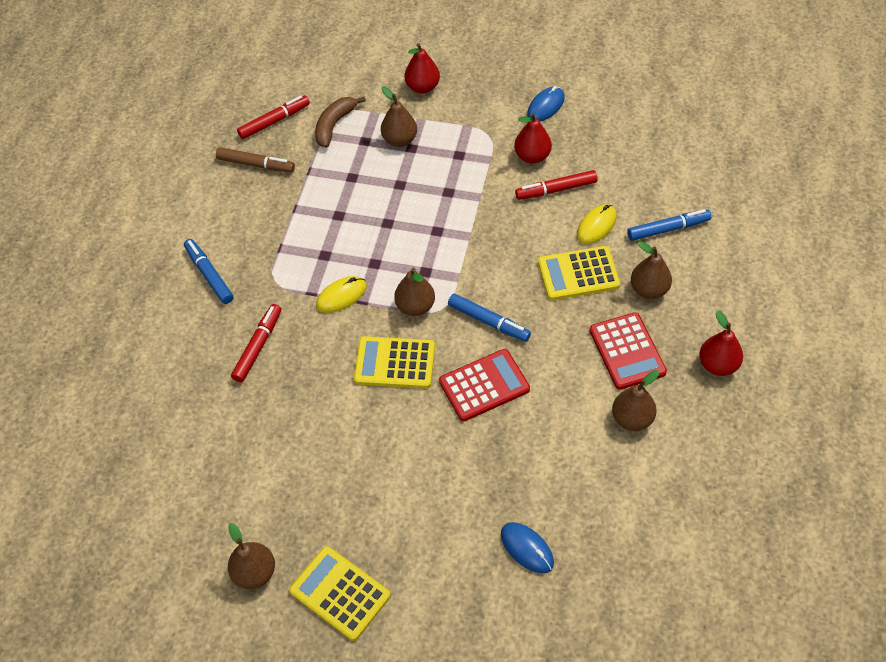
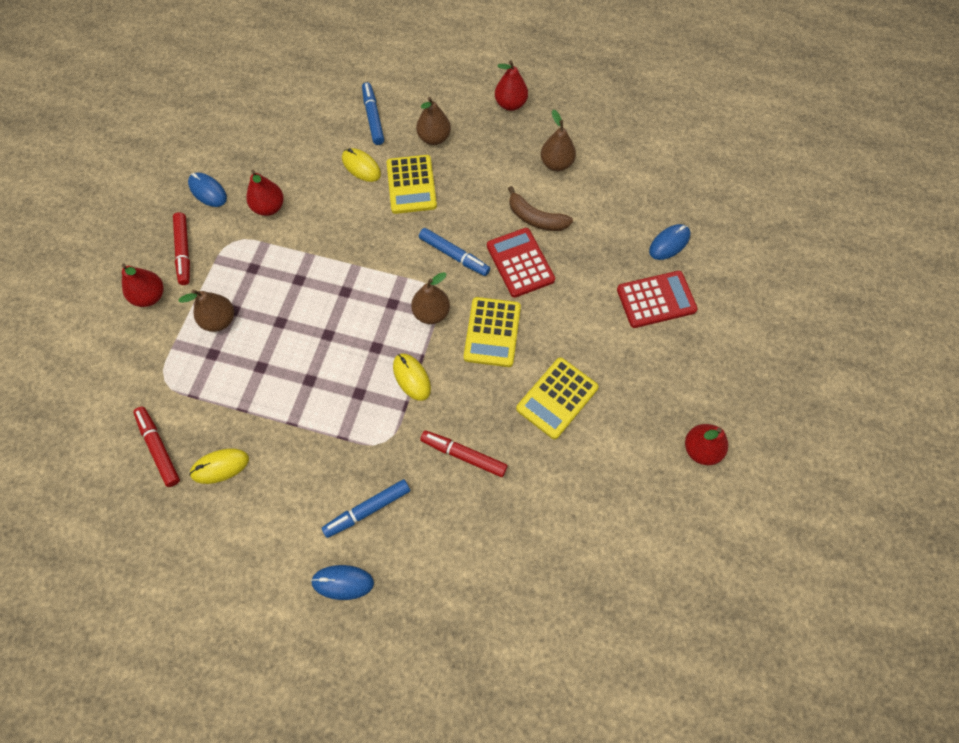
camera: 90 degrees left, 10 degrees up
brown marker [216,147,295,173] -> yellow mouse [189,448,249,484]
brown pear [228,523,275,589] -> red pear [685,424,728,465]
yellow calculator [289,546,391,641] -> yellow calculator moved to [516,358,599,439]
brown banana [315,96,366,148] -> brown banana moved to [508,186,573,231]
blue marker [448,294,531,342] -> blue marker turned 90 degrees clockwise [419,228,490,276]
red marker [515,170,598,200] -> red marker moved to [173,212,190,285]
red calculator [589,313,667,390] -> red calculator moved to [617,271,698,328]
none -> blue mouse [311,565,374,600]

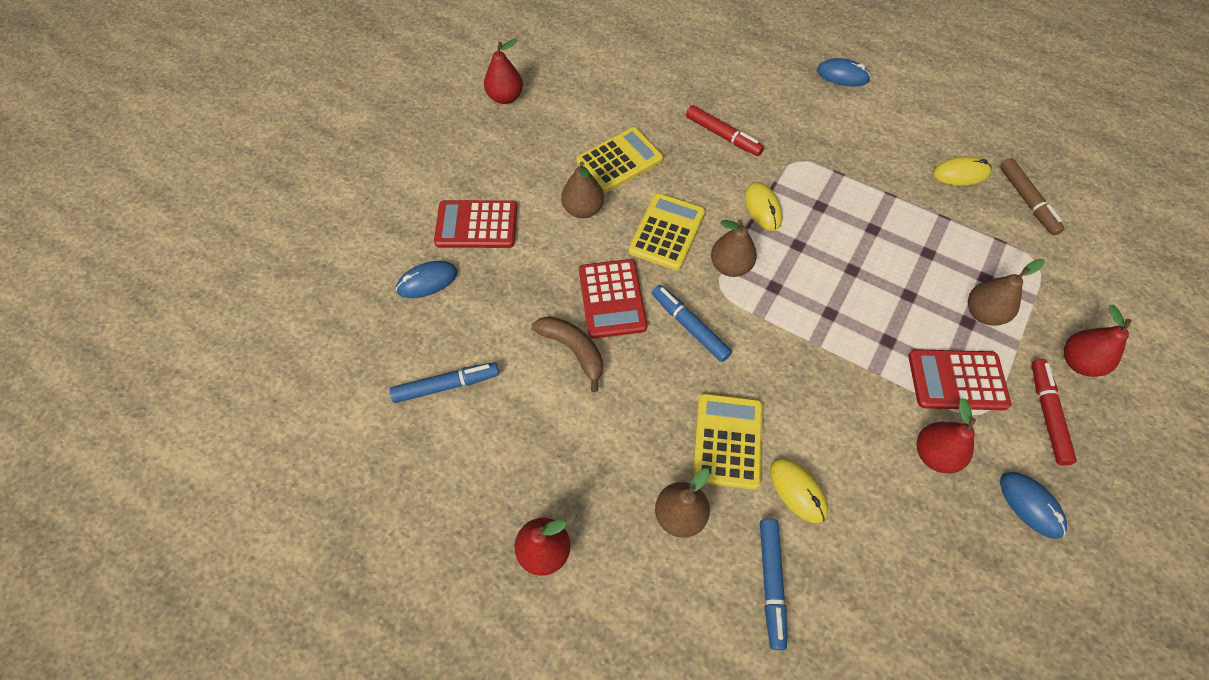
camera: 165 degrees left, 5 degrees down
red marker [133,407,180,487] -> brown marker [1000,158,1065,236]
blue marker [322,479,410,538] -> blue marker moved to [390,362,499,403]
brown pear [541,110,576,171] -> brown pear moved to [561,161,604,218]
none -> red calculator [908,349,1011,410]

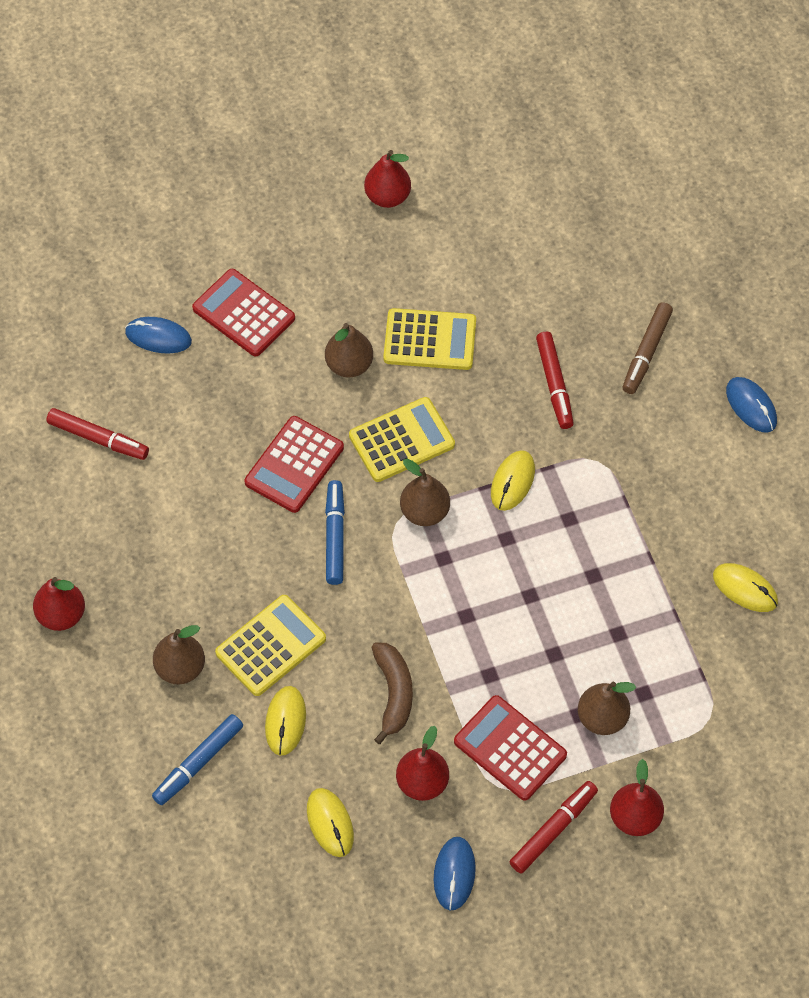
camera: 40 degrees right, 0 degrees up
blue marker [390,362,499,403] -> red marker [46,408,149,460]
brown banana [531,316,603,392] -> brown banana moved to [371,643,413,744]
brown marker [1000,158,1065,236] -> brown marker moved to [623,302,673,394]
none -> yellow mouse [307,788,354,857]

